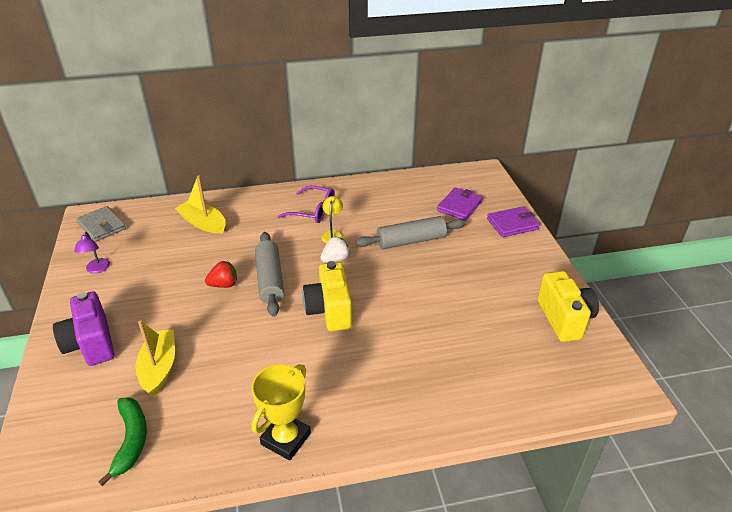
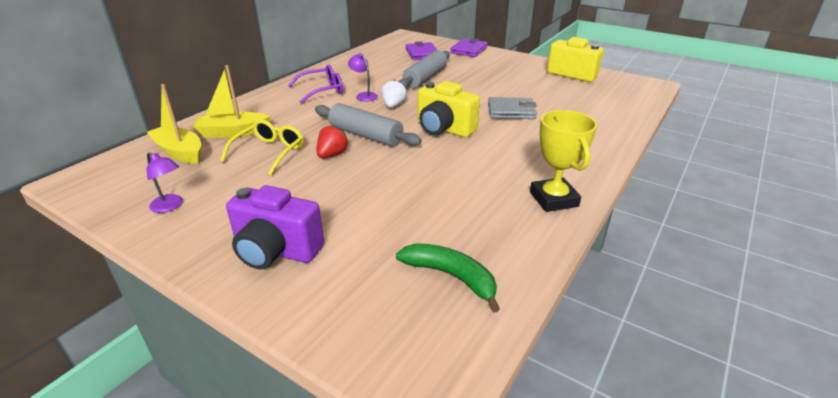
camera: 45 degrees left, 5 degrees down
grey wallet [76,206,126,242] -> grey wallet moved to [488,97,537,119]
yellow boat [135,320,175,397] -> yellow boat moved to [147,84,201,163]
yellow lamp [321,196,343,243] -> purple lamp [348,53,378,101]
none -> yellow glasses [220,119,304,176]

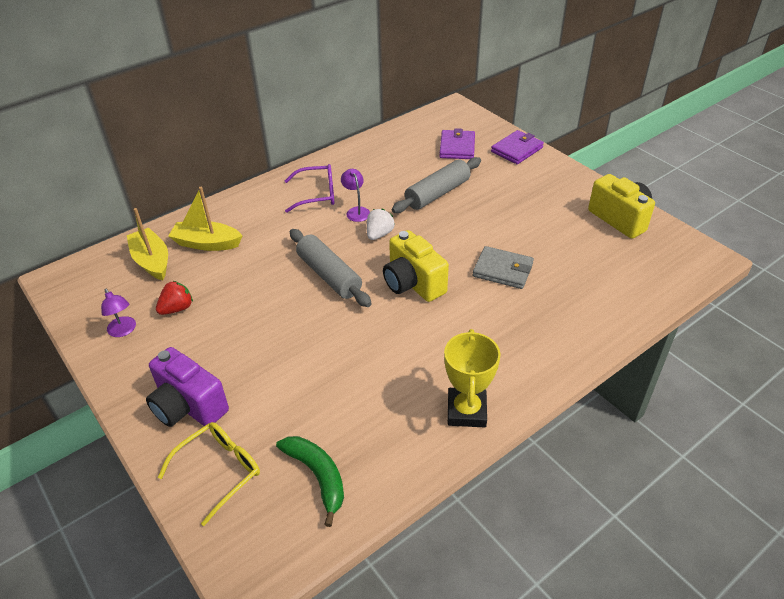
camera: 20 degrees right, 10 degrees up
yellow glasses [220,119,304,176] -> yellow glasses moved to [158,422,260,526]
red strawberry [317,125,349,158] -> red strawberry moved to [156,281,193,315]

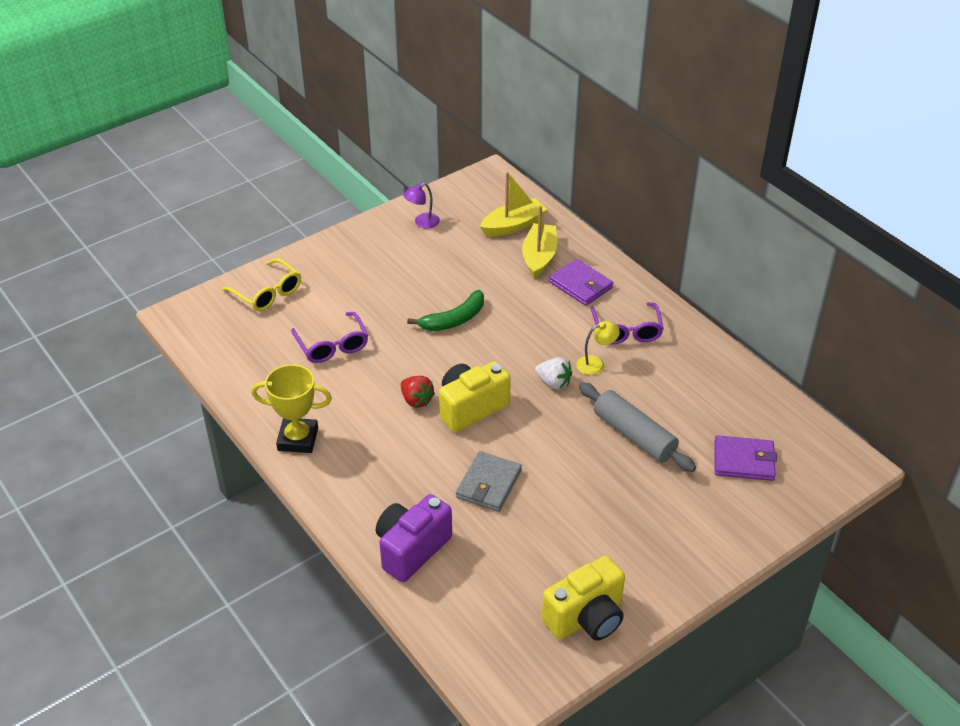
camera: 90 degrees right, 0 degrees up
purple camera [146,347,229,427] -> purple camera moved to [376,494,452,582]
red strawberry [156,281,193,315] -> red strawberry moved to [401,376,435,408]
green banana [276,436,344,527] -> green banana moved to [407,290,484,331]
grey rolling pin [290,229,372,307] -> none
purple lamp [341,169,370,222] -> yellow lamp [576,321,620,375]
purple wallet [491,130,544,164] -> purple wallet moved to [549,259,613,306]
none -> purple glasses [291,312,368,363]

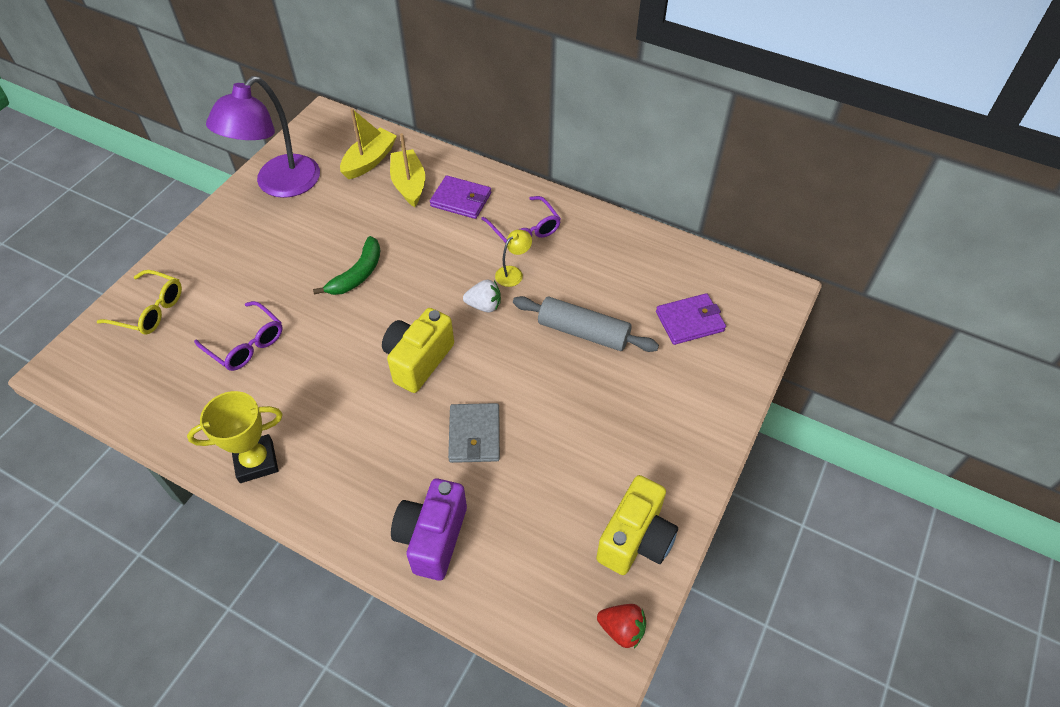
camera: 25 degrees left, 10 degrees up
red strawberry [401,376,435,408] -> red strawberry moved to [597,604,646,648]
purple lamp [403,183,440,229] -> purple lamp [206,76,320,198], size x2.47

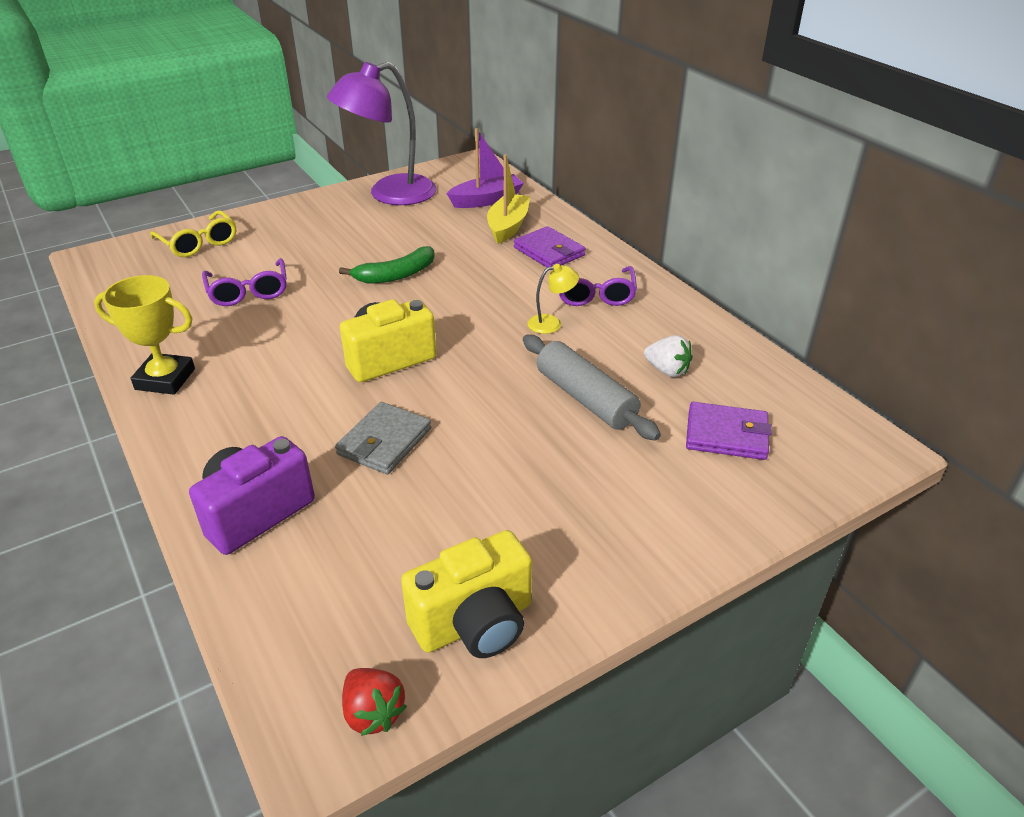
camera: 30 degrees right, 15 degrees down
yellow boat [340,108,397,179] -> purple boat [446,128,524,208]
white strawberry [463,280,501,313] -> white strawberry moved to [644,335,692,377]

